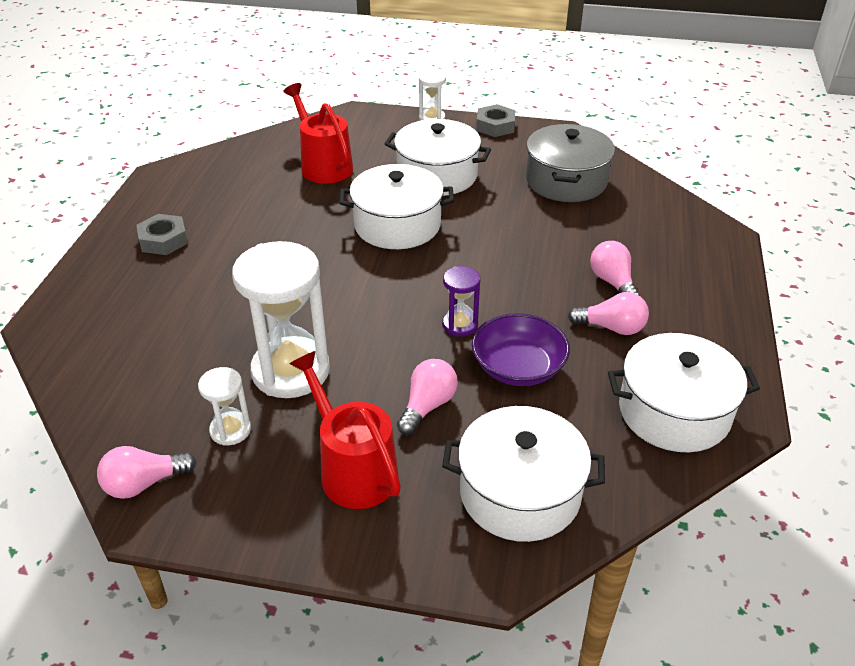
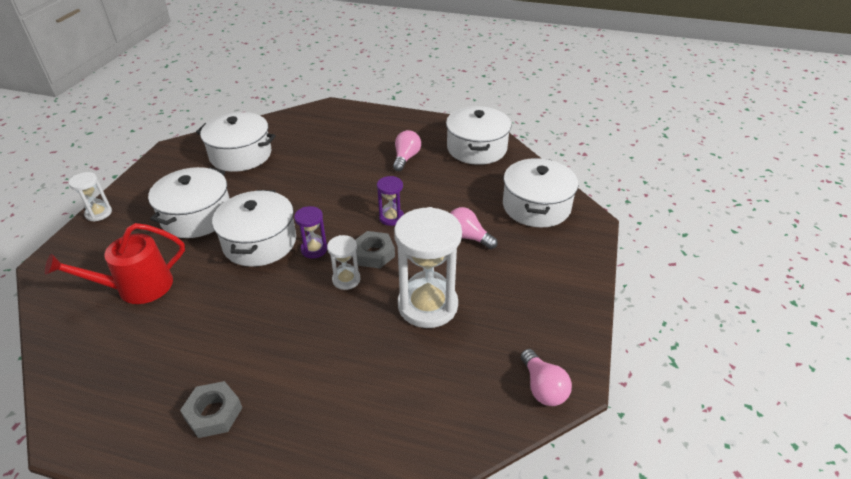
camera: 85 degrees left, 0 degrees up
white hourglass [198,367,251,446] -> white hourglass moved to [327,235,360,290]
red watering can [289,351,401,509] -> none
purple bowl [472,313,570,386] -> none
grey nut [476,104,515,137] -> grey nut moved to [355,231,395,268]
grey pot [526,124,615,202] -> white pot [196,112,276,172]
pink light bulb [590,241,640,296] -> none
none -> purple hourglass [294,206,327,259]

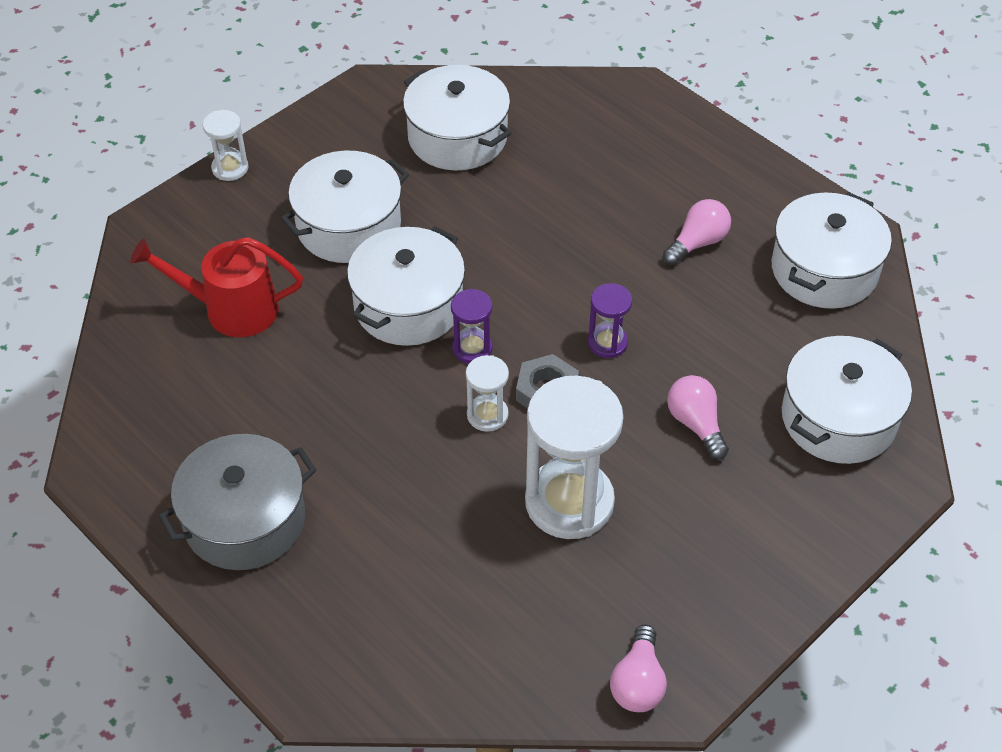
camera: 30 degrees right, 10 degrees up
grey nut [180,381,242,438] -> grey pot [159,434,316,570]

